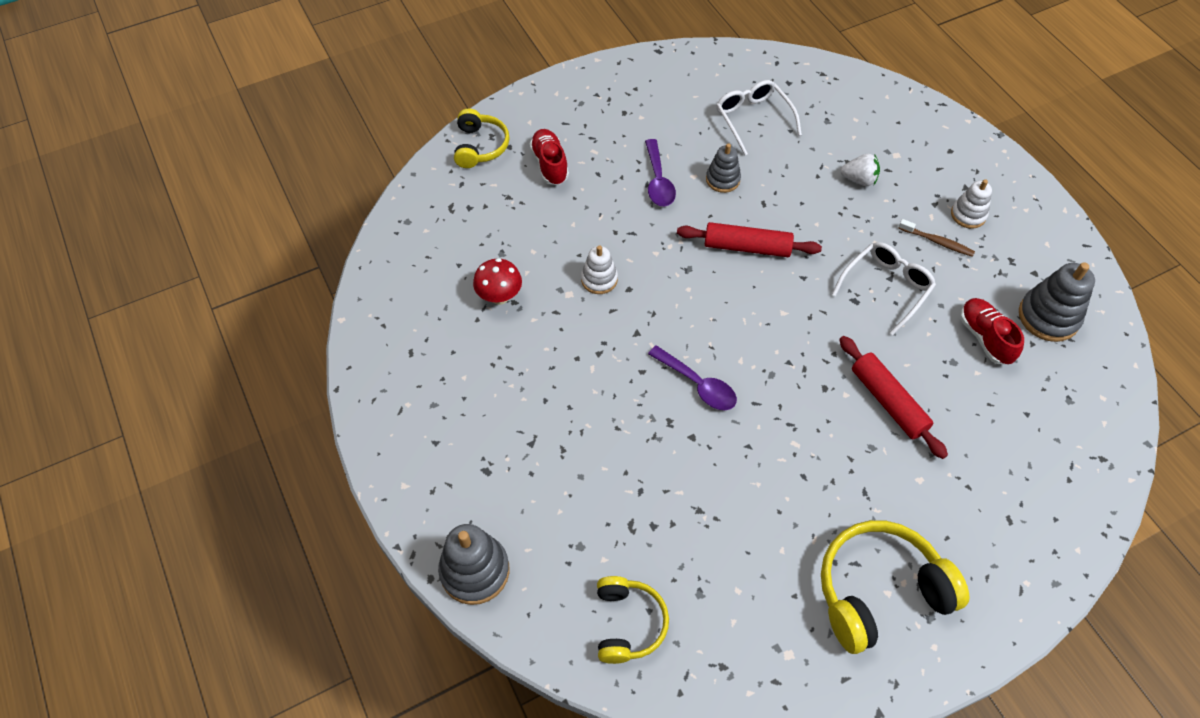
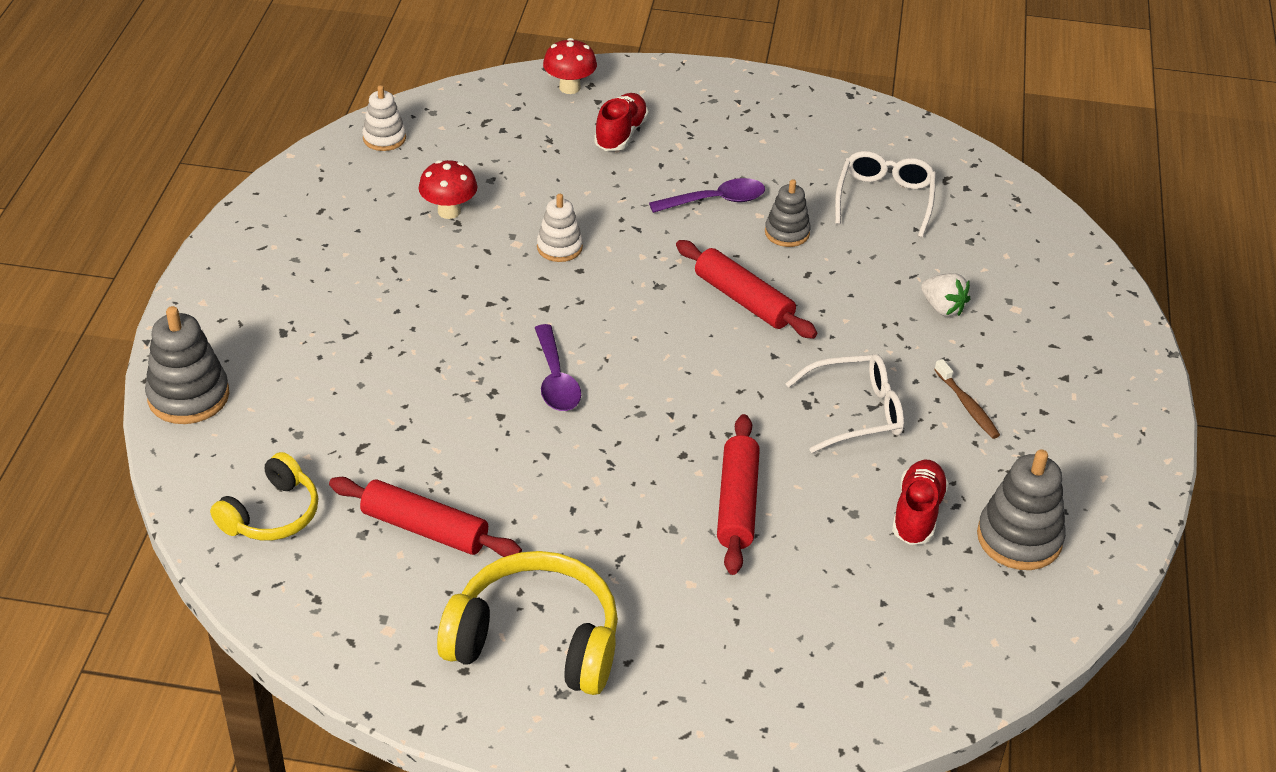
camera: 35 degrees right, 15 degrees down
yellow headphones [454,108,509,168] -> red mushroom [543,38,597,94]
purple spoon [645,139,676,206] -> purple spoon turned 135 degrees counterclockwise [649,178,765,213]
white stacking toy [951,179,992,229] -> white stacking toy moved to [362,85,406,151]
none -> red rolling pin [329,477,522,557]

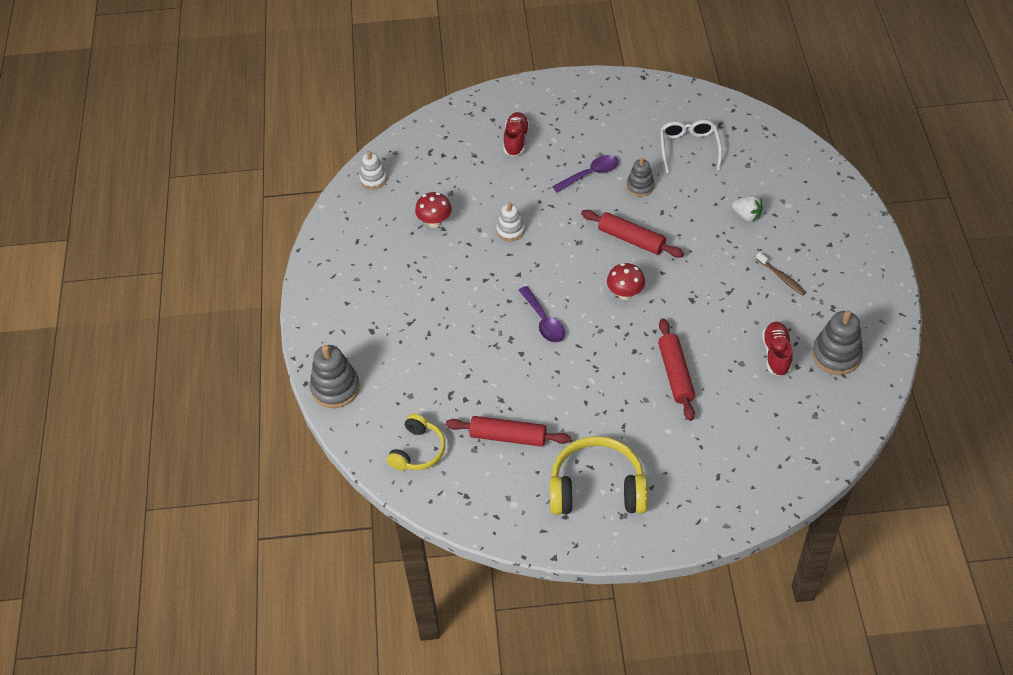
camera: 10 degrees left, 10 degrees up
red mushroom [543,38,597,94] -> red mushroom moved to [607,263,645,300]
white glasses [785,354,904,453] -> none

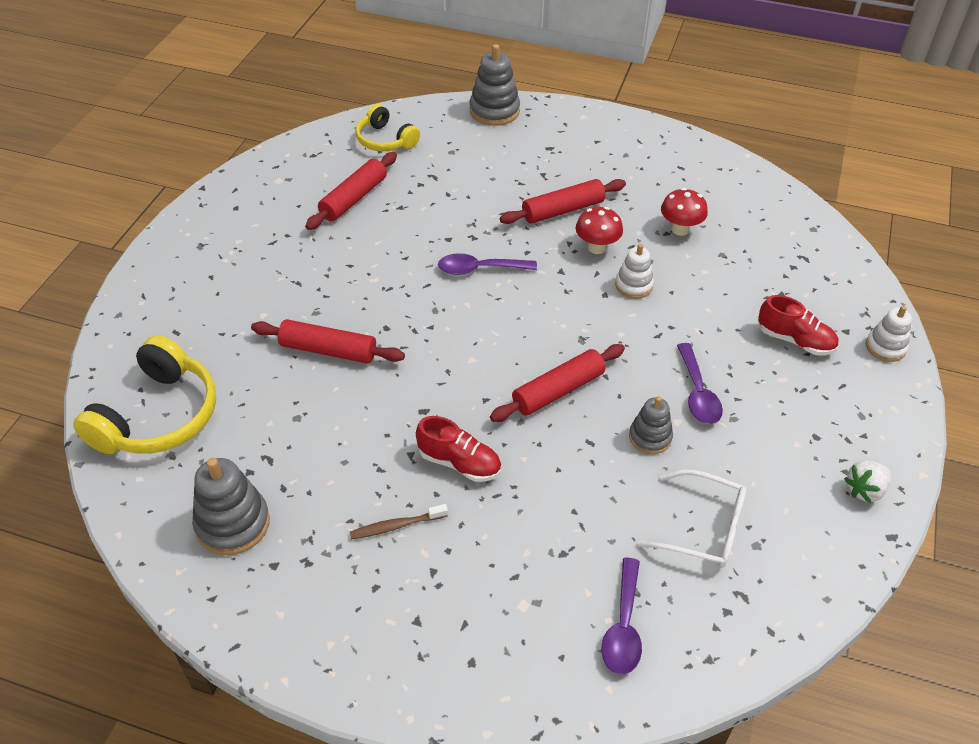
camera: 110 degrees right, 5 degrees down
white stacking toy [359,151,387,190] -> white stacking toy moved to [866,306,912,362]
yellow headphones [550,436,648,515] -> yellow headphones moved to [73,335,216,454]
red mushroom [607,263,645,300] -> red mushroom moved to [576,207,623,254]
white strawberry [732,195,763,222] -> white strawberry moved to [844,461,891,503]
red shoe [762,322,793,376] -> red shoe moved to [416,416,501,482]
none -> red rolling pin [500,179,626,224]
none -> purple spoon [602,558,642,675]

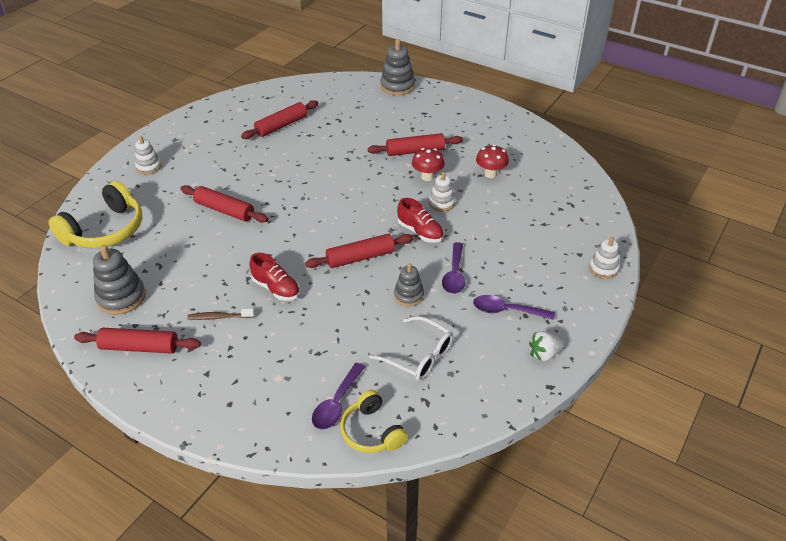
camera: 15 degrees right, 5 degrees down
yellow headphones [356,104,420,151] -> yellow headphones moved to [340,390,408,453]
purple spoon [438,253,537,275] -> purple spoon moved to [473,295,555,320]
red shoe [758,295,838,355] -> red shoe moved to [397,198,444,243]
none -> red rolling pin [74,328,201,354]
none -> white stacking toy [135,136,161,174]

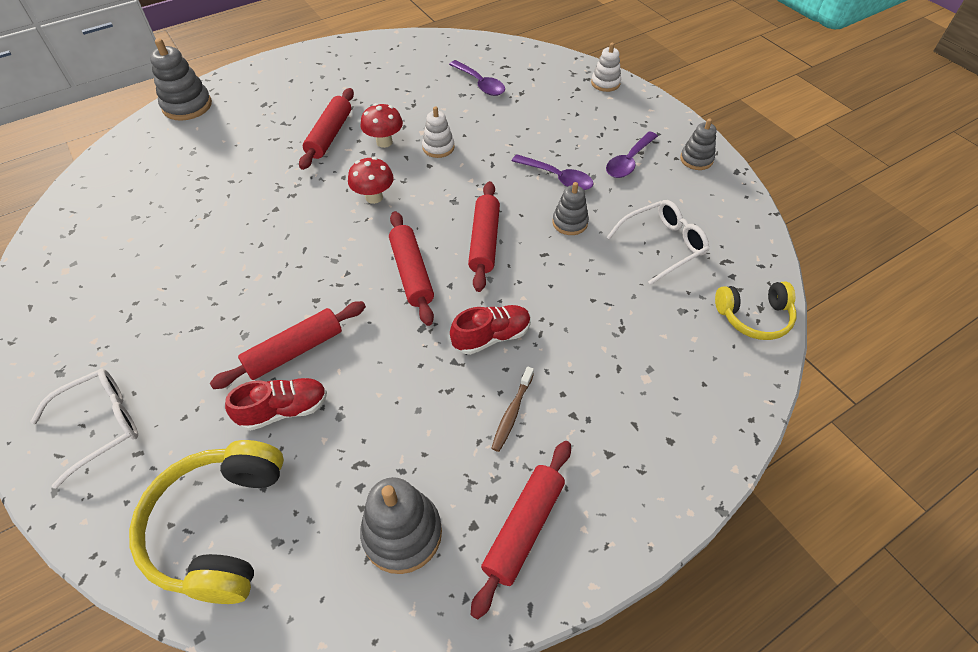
camera: 65 degrees left, 10 degrees up
yellow headphones [48,181,142,248] -> yellow headphones turned 150 degrees counterclockwise [129,440,284,604]
white stacking toy [135,136,161,174] -> white glasses [30,369,138,489]
red rolling pin [241,100,318,139] -> red rolling pin moved to [389,211,434,326]
purple spoon [312,363,365,430] -> purple spoon moved to [449,60,505,96]
red shoe [397,198,444,243] -> red shoe moved to [225,378,327,431]
red mushroom [476,144,509,178] -> red mushroom moved to [348,157,394,204]
white strawberry [529,331,564,361] -> grey stacking toy [680,119,716,170]

